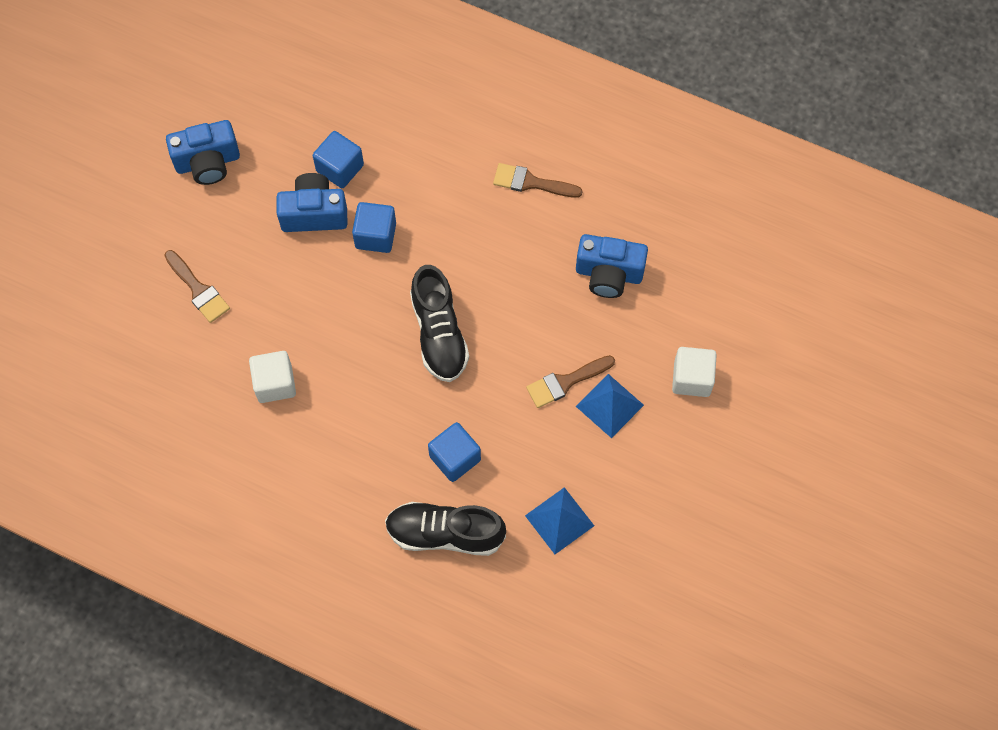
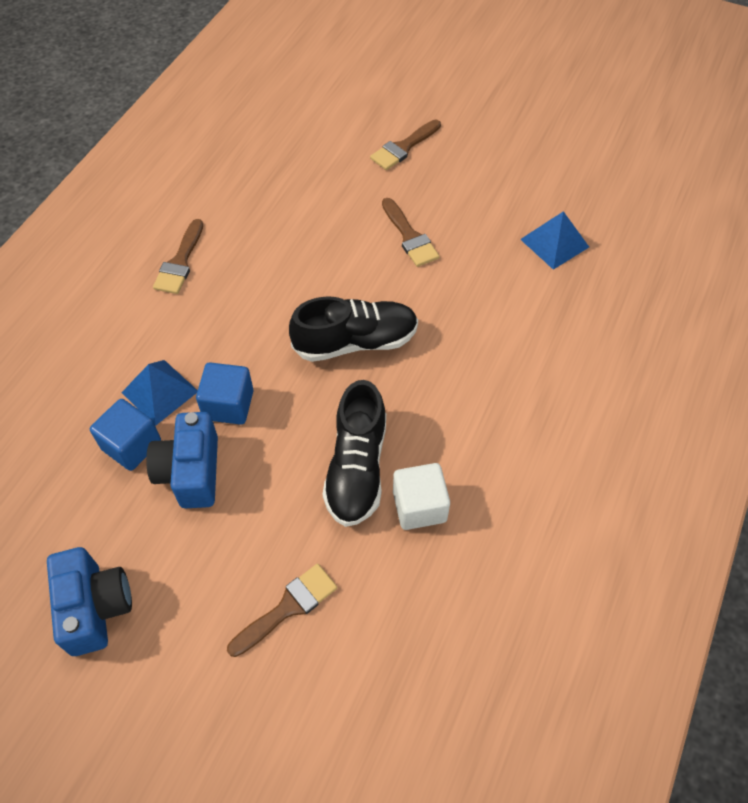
camera: 90 degrees left, 10 degrees down
black shoe [385,502,506,556] -> black shoe moved to [323,380,386,527]
blue cube [428,422,481,482] -> none
blue camera [576,234,648,298] -> none
blue pyramid [576,374,644,438] -> blue pyramid moved to [121,360,198,426]
white cube [672,347,717,397] -> brown brush [370,120,441,170]

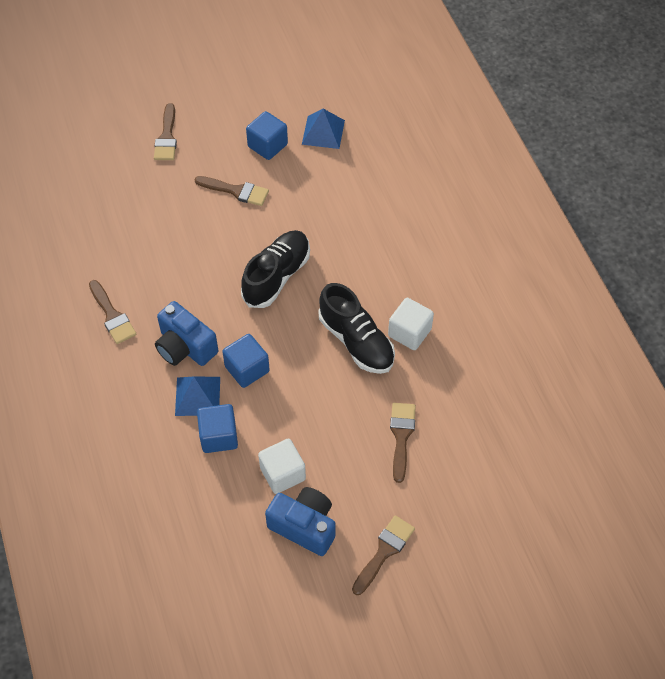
camera: 45 degrees left, 0 degrees up
blue camera [146,412,218,508] -> blue camera moved to [155,301,218,366]
none -> blue cube [246,111,288,160]
none -> white cube [258,439,306,494]
none -> brown brush [352,515,415,595]

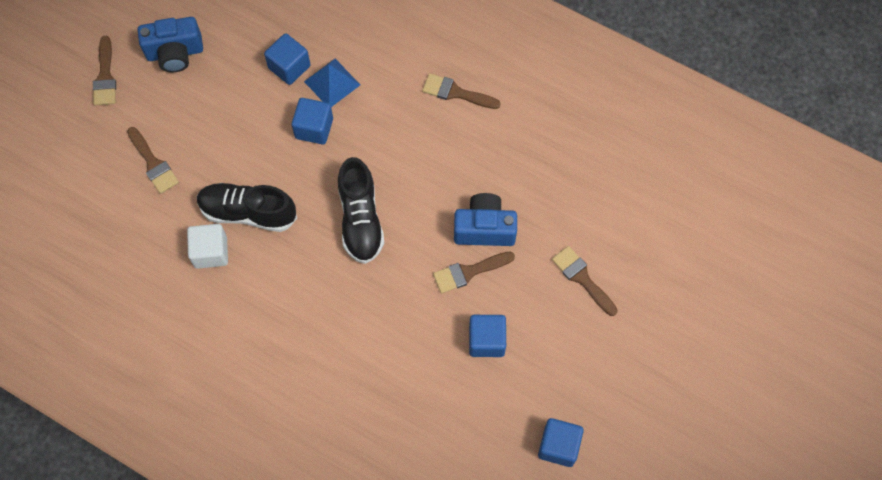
camera: 140 degrees right, 10 degrees up
blue camera [155,301,218,366] -> blue camera moved to [454,193,517,246]
white cube [258,439,306,494] -> none
blue pyramid [302,109,345,149] -> none
none -> blue cube [538,418,584,467]

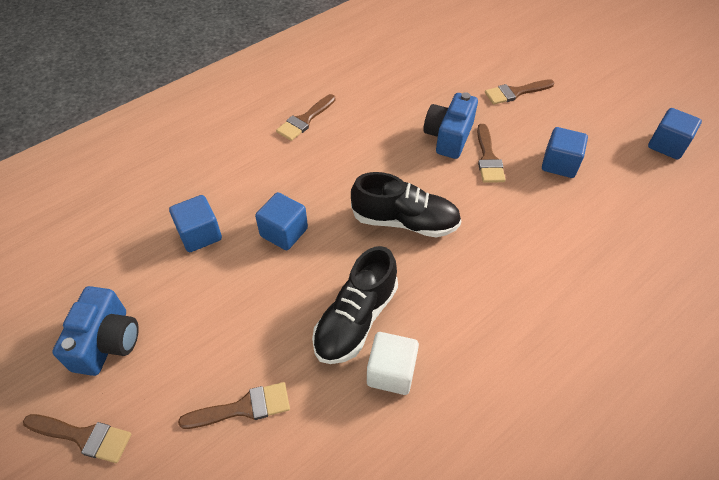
camera: 70 degrees left, 15 degrees down
blue pyramid [304,59,360,107] -> none

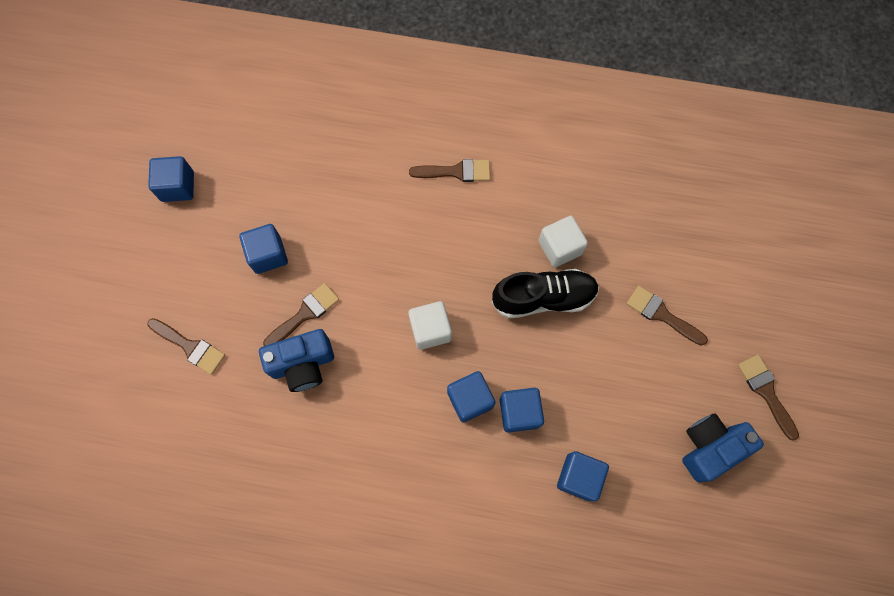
camera: 130 degrees left, 20 degrees up
brown brush [276,94,336,141] -> brown brush moved to [409,159,490,182]
black shoe [351,172,461,237] -> white cube [408,301,452,350]
none -> blue cube [447,371,496,423]

